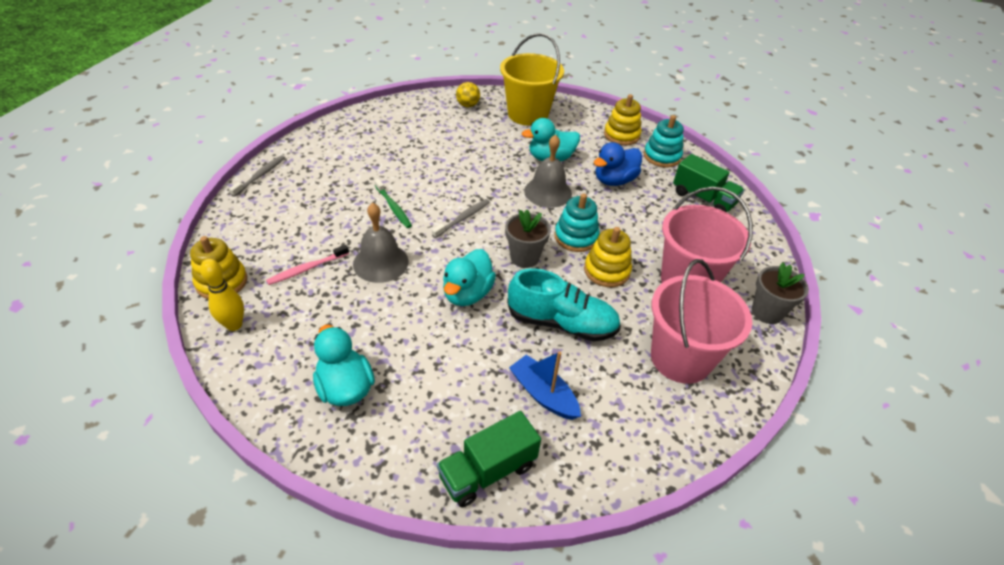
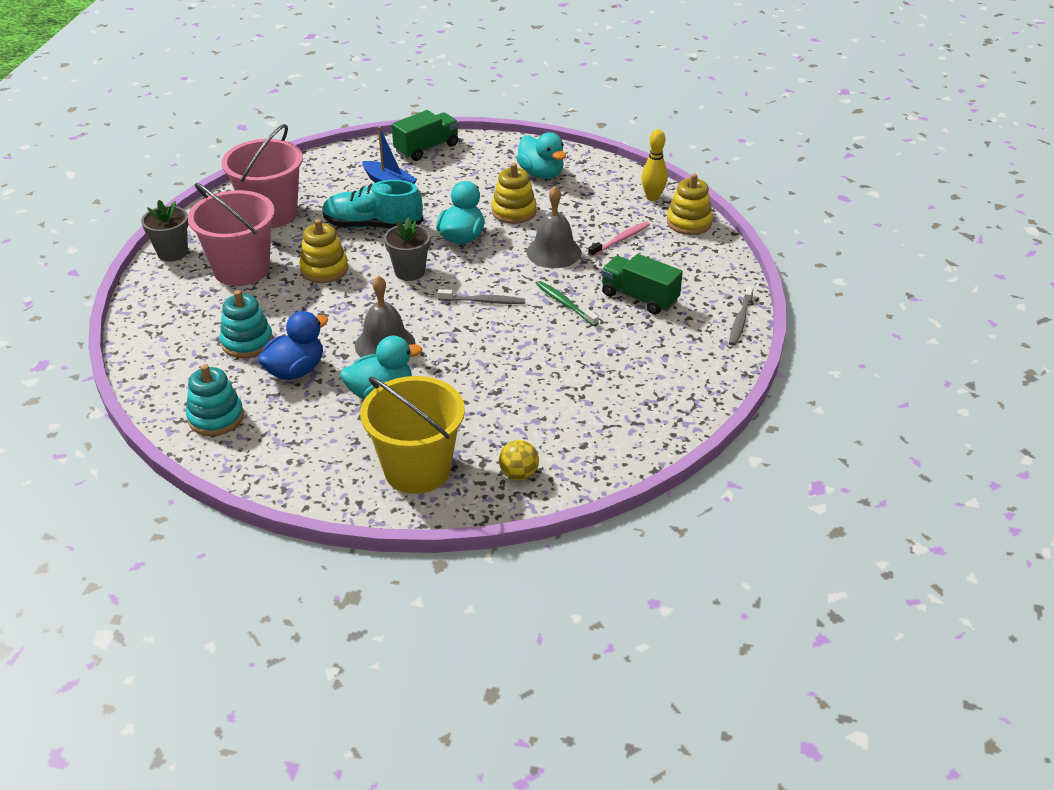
camera: 175 degrees right, 5 degrees down
grey toothbrush [432,199,490,238] -> grey toothbrush turned 120 degrees counterclockwise [437,289,525,304]
turquoise stacking toy [555,193,600,252] -> turquoise stacking toy moved to [220,290,273,358]
yellow stacking toy [604,94,642,145] -> yellow stacking toy moved to [492,163,537,224]
green truck [673,154,744,212] -> green truck moved to [601,254,683,315]

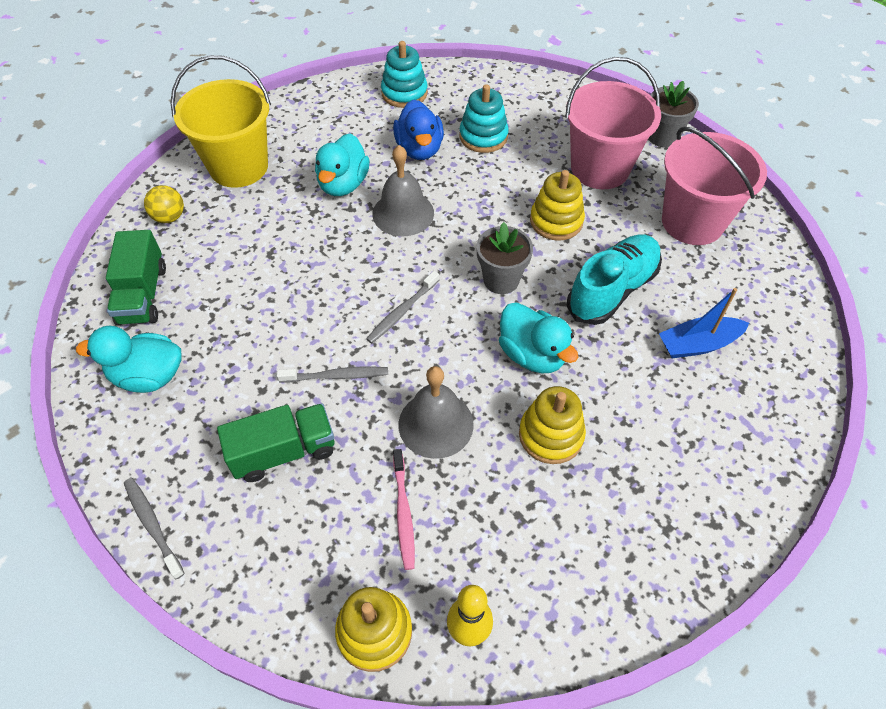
camera: 125 degrees right, 15 degrees up
green truck [392,110,459,161] -> green truck moved to [106,230,166,325]
turquoise duck [516,132,566,179] -> turquoise duck moved to [76,326,181,393]
green toothbrush [536,281,599,326] -> grey toothbrush [277,366,388,382]

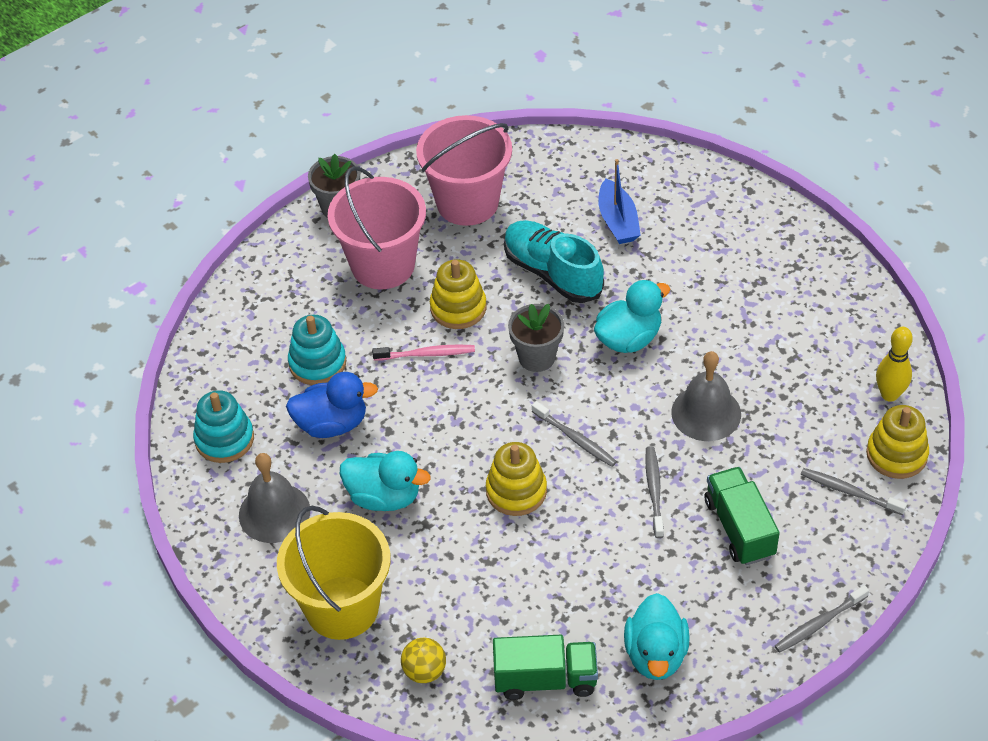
camera: 85 degrees left, 5 degrees down
grey bell [372,145,434,236] -> grey bell moved to [239,453,310,543]
pink toothbrush [393,449,415,570] -> pink toothbrush moved to [372,344,475,361]
yellow stacking toy [519,386,586,464] -> yellow stacking toy moved to [486,442,547,516]
none -> grey toothbrush [801,468,907,515]

